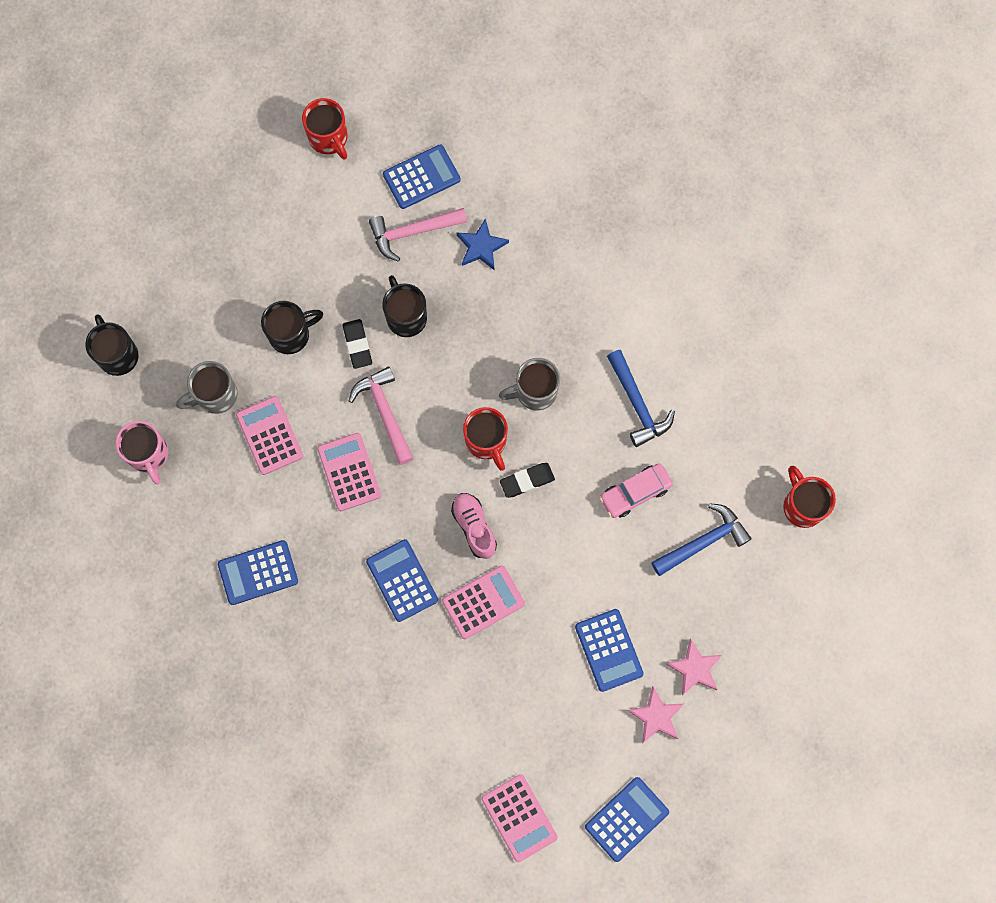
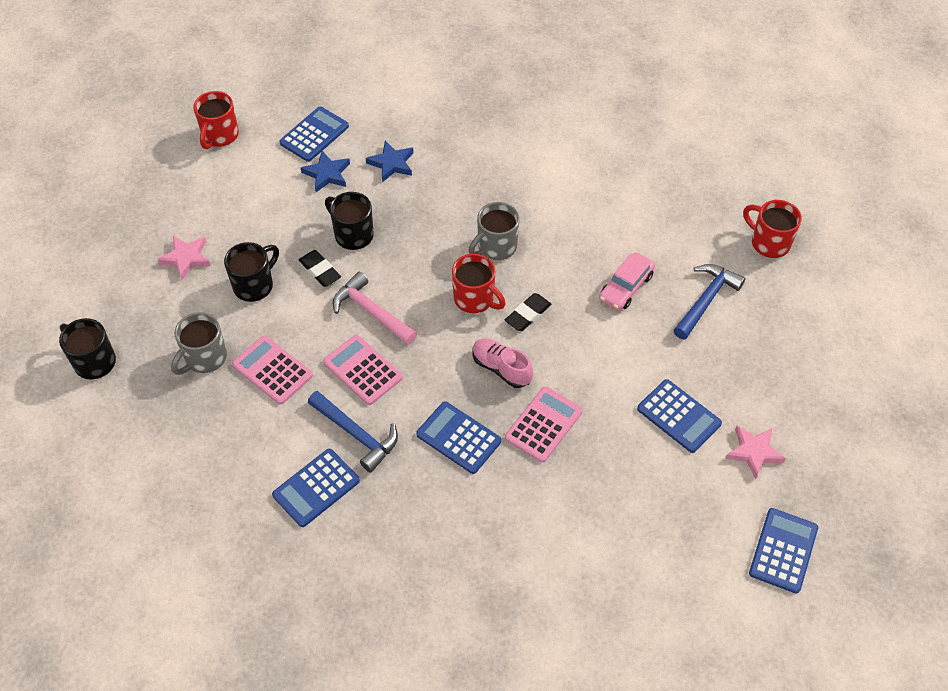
camera: 25 degrees left, 20 degrees down
pink mug [115,421,168,485] -> none
red mug [302,98,347,159] -> red mug turned 75 degrees clockwise [193,91,239,149]
pink hammer [369,208,467,261] -> blue star [301,151,350,192]
pink calculator [481,774,558,862] -> none
blue hammer [607,350,675,447] -> blue hammer moved to [308,391,398,473]
pink star [666,639,722,695] -> pink star moved to [157,236,211,280]

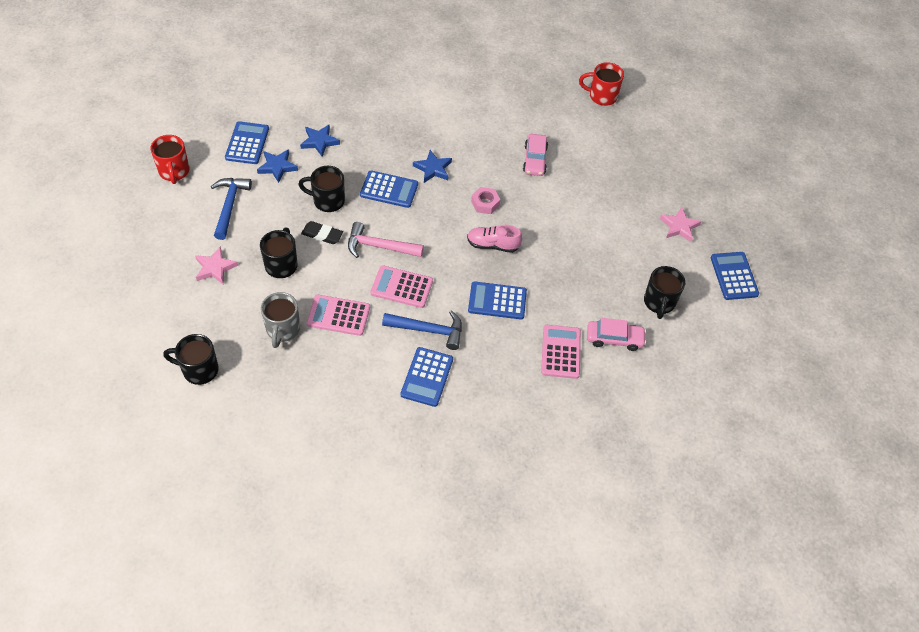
camera: 35 degrees left, 0 degrees up
red mug [452,254,506,313] -> none
grey mug [468,202,520,260] -> blue star [413,150,452,183]
black eraser [505,293,551,331] -> pink nut [471,187,500,214]
pink calculator [505,387,583,463] -> pink calculator moved to [541,325,581,379]
blue calculator [637,379,722,453] -> blue calculator moved to [360,171,418,208]
blue hammer [673,264,745,339] -> blue hammer moved to [211,178,252,240]
none -> pink car [587,318,646,351]
none -> black mug [644,266,685,319]

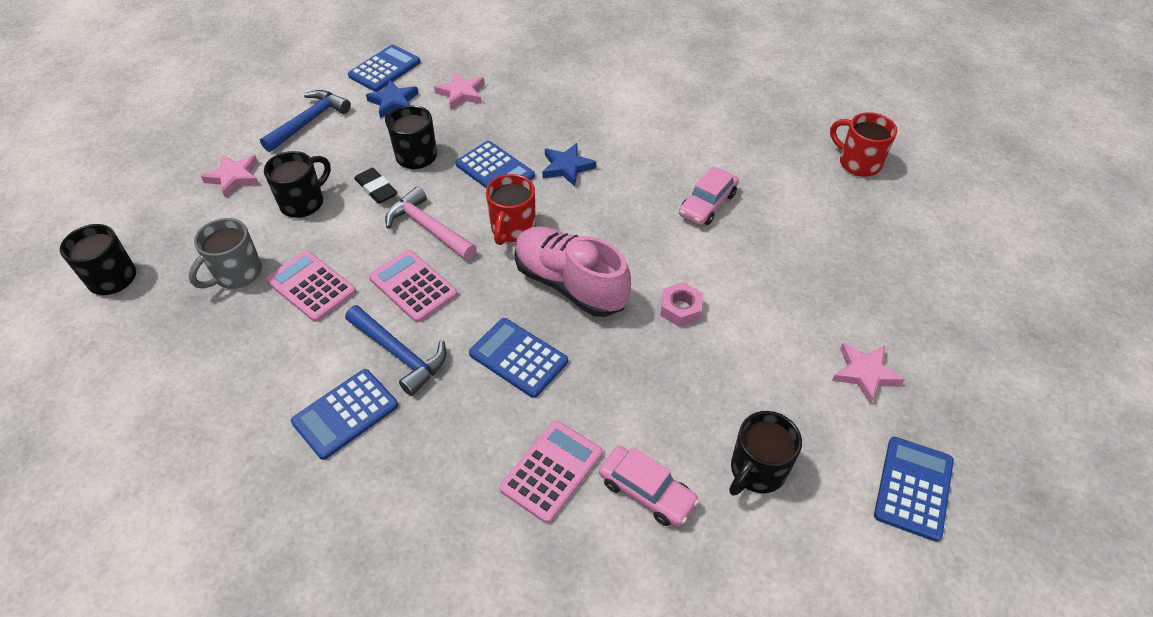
camera: 35 degrees right, 5 degrees down
red mug [150,135,189,184] -> red mug moved to [486,174,536,245]
blue star [300,125,340,157] -> pink star [434,72,485,109]
pink shoe [467,225,522,253] -> pink shoe [514,226,631,317], size x1.69
pink nut [471,187,500,214] -> pink nut moved to [660,282,703,327]

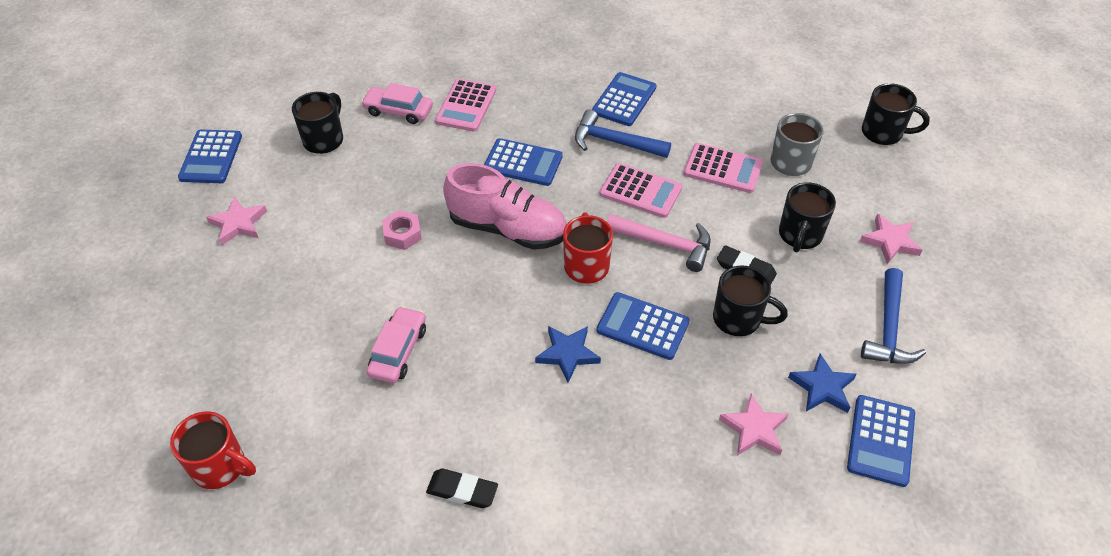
camera: 160 degrees right, 0 degrees up
none -> black eraser [426,469,498,508]

